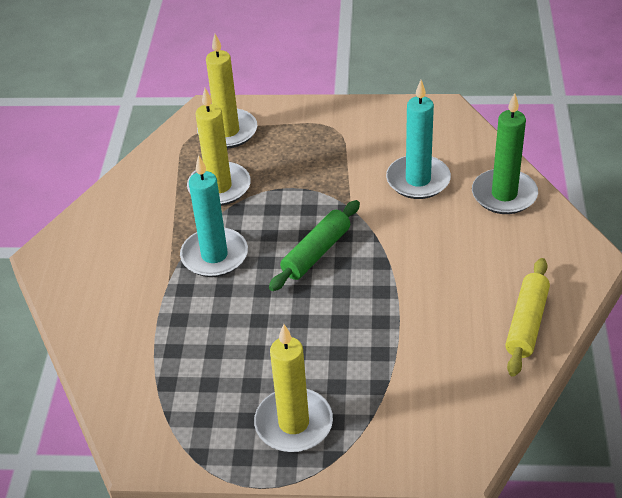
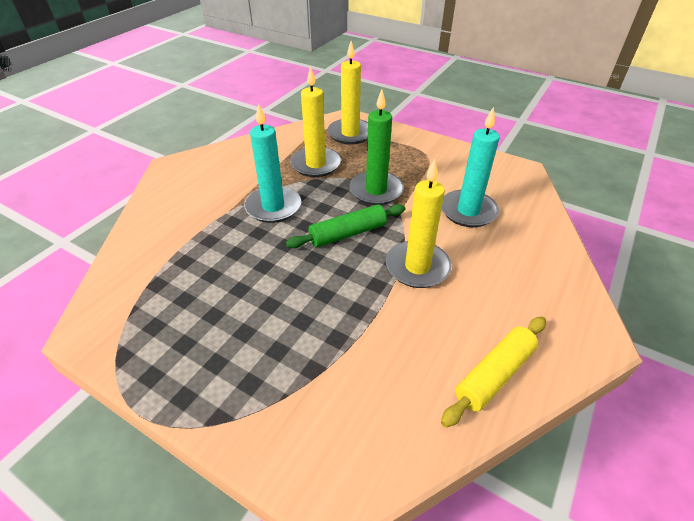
camera: 25 degrees right, 0 degrees up
yellow candle [254,324,333,452] -> yellow candle moved to [386,159,452,288]
green candle [472,93,538,214] -> green candle moved to [349,89,404,205]

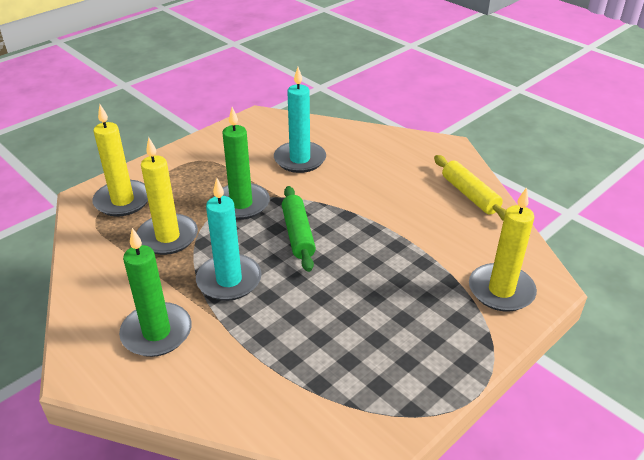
camera: 75 degrees left, 5 degrees down
yellow candle [386,159,452,288] -> yellow candle moved to [469,187,537,312]
none -> green candle [119,228,192,357]

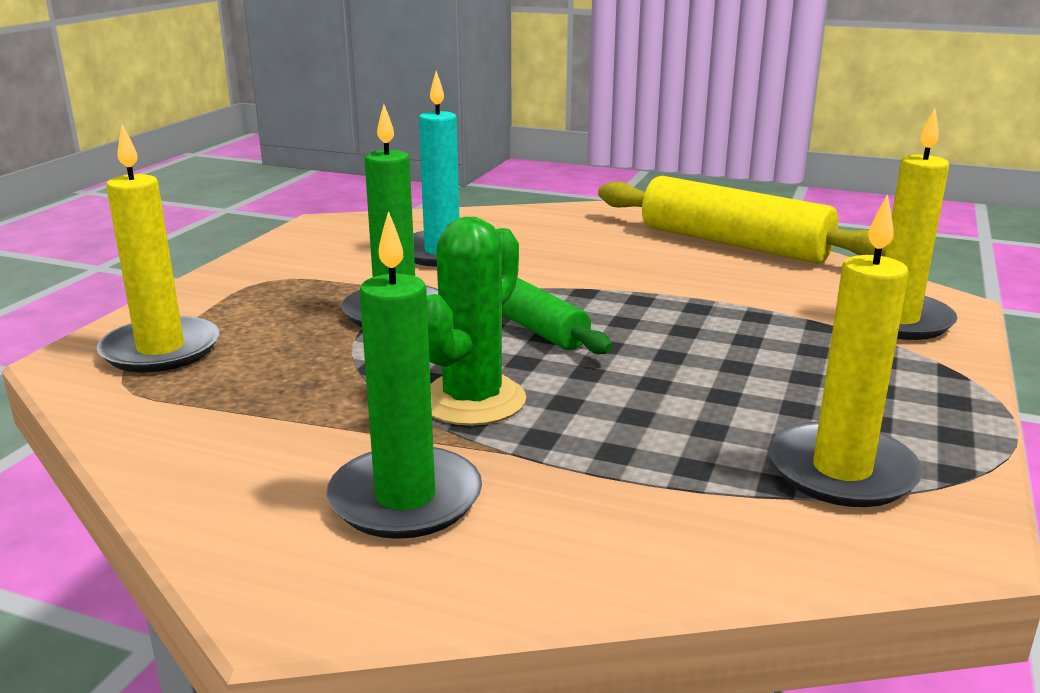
camera: 25 degrees left, 15 degrees down
yellow candle [137,137,198,255] -> yellow candle moved to [768,194,923,507]
turquoise candle [196,178,262,301] -> green cactus [427,217,526,426]
yellow rolling pin [434,155,506,221] -> yellow rolling pin [598,176,887,264], size x1.66

